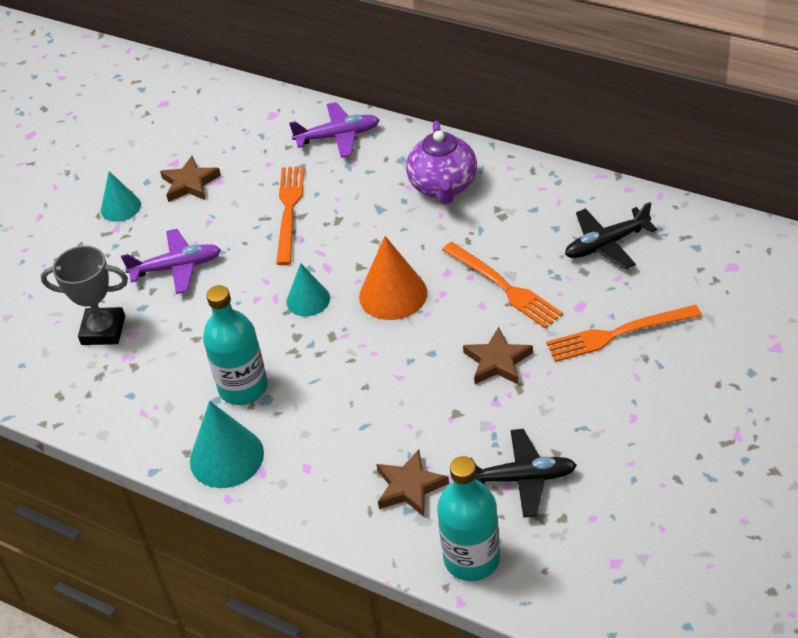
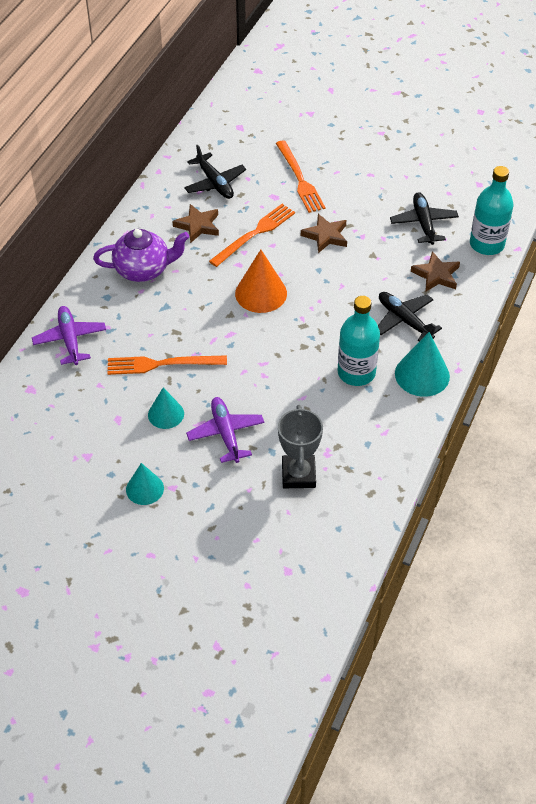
camera: 100 degrees left, 5 degrees up
brown star [160,156,221,202] -> brown star moved to [172,204,219,243]
turquoise cone [286,263,330,316] -> turquoise cone moved to [148,387,184,429]
none -> black plane [378,292,442,341]

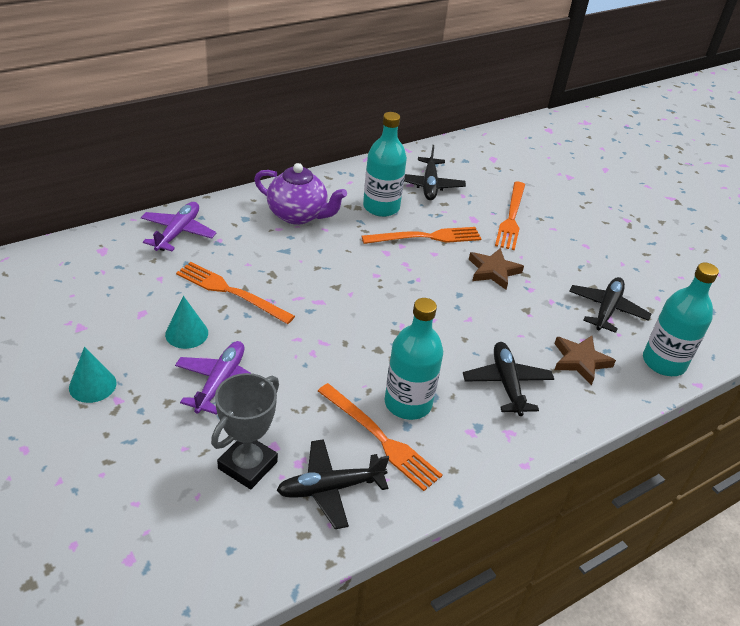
camera: 30 degrees right, 10 degrees down
brown star [172,204,219,243] -> turquoise bottle [363,112,407,217]
orange cone [235,249,287,313] -> none
turquoise cone [395,332,450,397] -> none
none -> black plane [276,439,389,529]
none -> orange fork [318,383,443,491]

